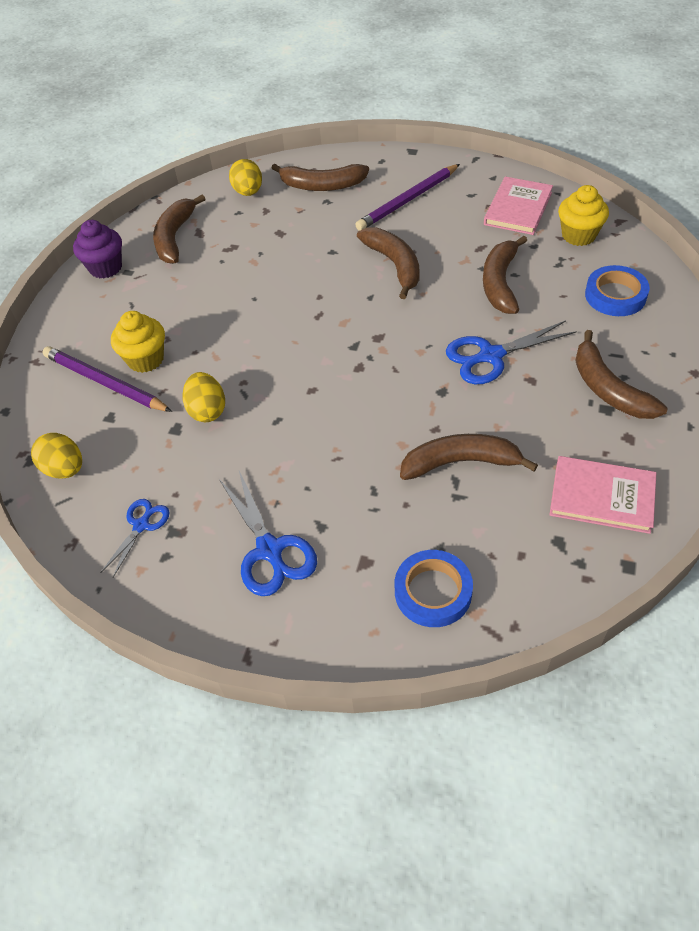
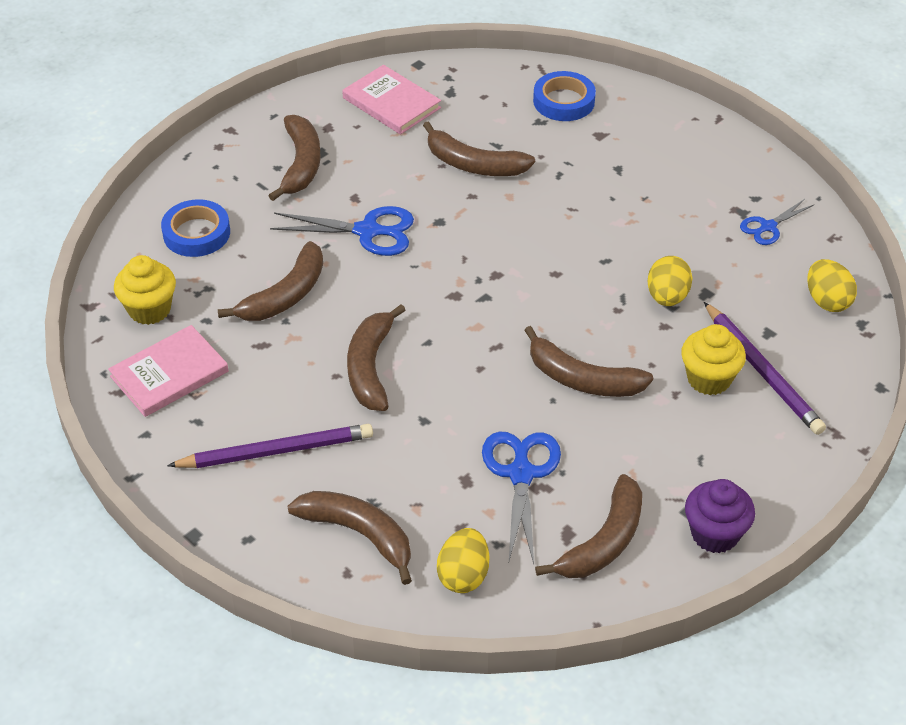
camera: 155 degrees left, 5 degrees down
blue scissors [219,471,317,596] -> blue scissors moved to [482,432,561,564]
none -> brown banana [524,326,653,397]

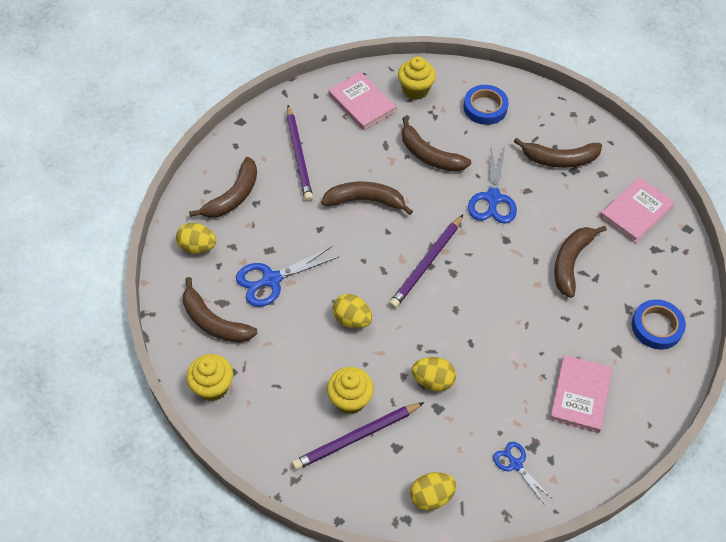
camera: 90 degrees right, 10 degrees up
blue scissors [482,432,561,564] -> blue scissors turned 150 degrees clockwise [236,246,339,307]
brown banana [524,326,653,397] -> yellow egg [332,294,372,329]
purple cupcake [685,479,755,553] -> yellow cupcake [186,354,233,401]
none -> purple pencil [389,215,463,309]
none -> pink book [550,355,612,433]

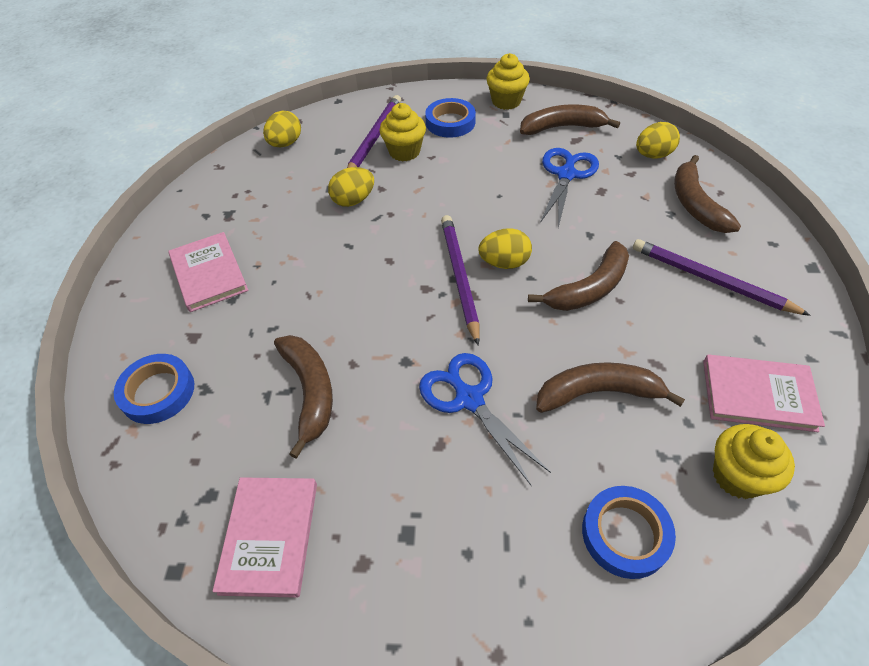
camera: 140 degrees right, 5 degrees down
yellow egg [332,294,372,329] -> yellow egg moved to [479,228,532,269]
blue scissors [493,442,550,505] -> none
brown banana [513,138,602,168] -> none
none -> blue tape [425,98,476,138]

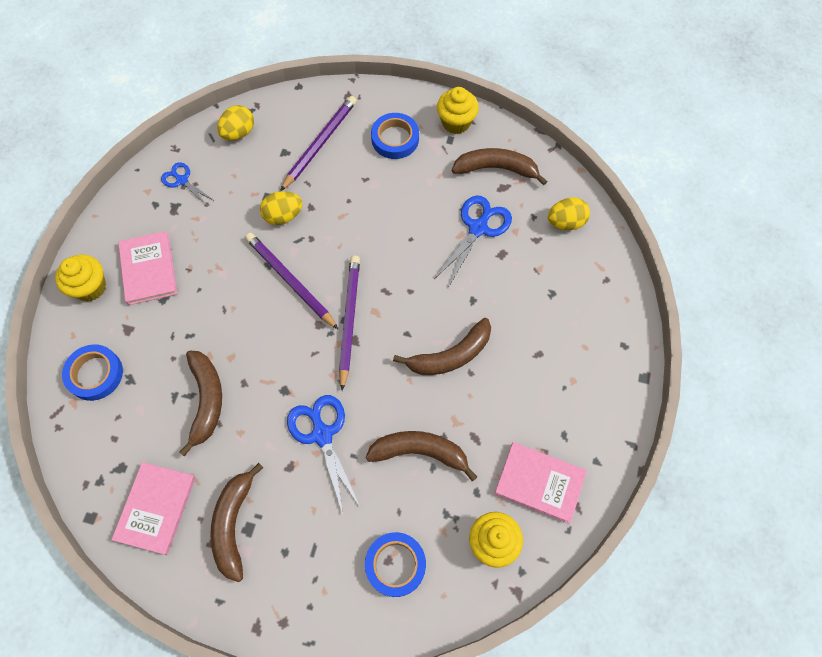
camera: 10 degrees right, 15 degrees up
yellow cupcake [379,103,426,161] -> yellow cupcake moved to [55,254,106,301]
yellow egg [479,228,532,269] -> none
purple pencil [633,239,811,316] -> purple pencil moved to [245,233,339,330]
brown banana [674,155,741,233] -> brown banana moved to [210,463,263,582]
none -> blue scissors [161,162,215,204]

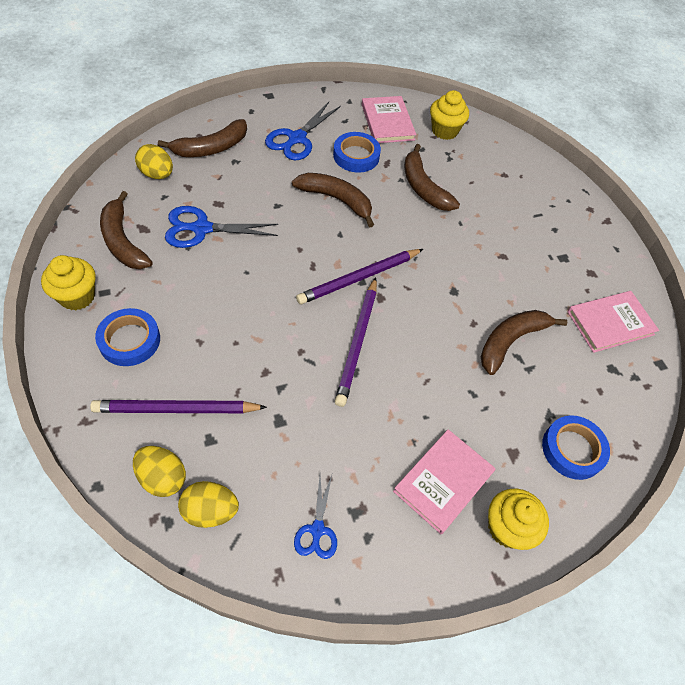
camera: 130 degrees left, 10 degrees down
brown banana [210,463,263,582] -> brown banana moved to [158,119,247,157]
yellow egg [260,191,303,225] -> yellow egg moved to [133,446,186,497]
blue scissors [287,395,360,514] -> blue scissors moved to [265,102,341,160]
blue tape [365,532,426,597] -> blue tape moved to [333,132,381,173]

